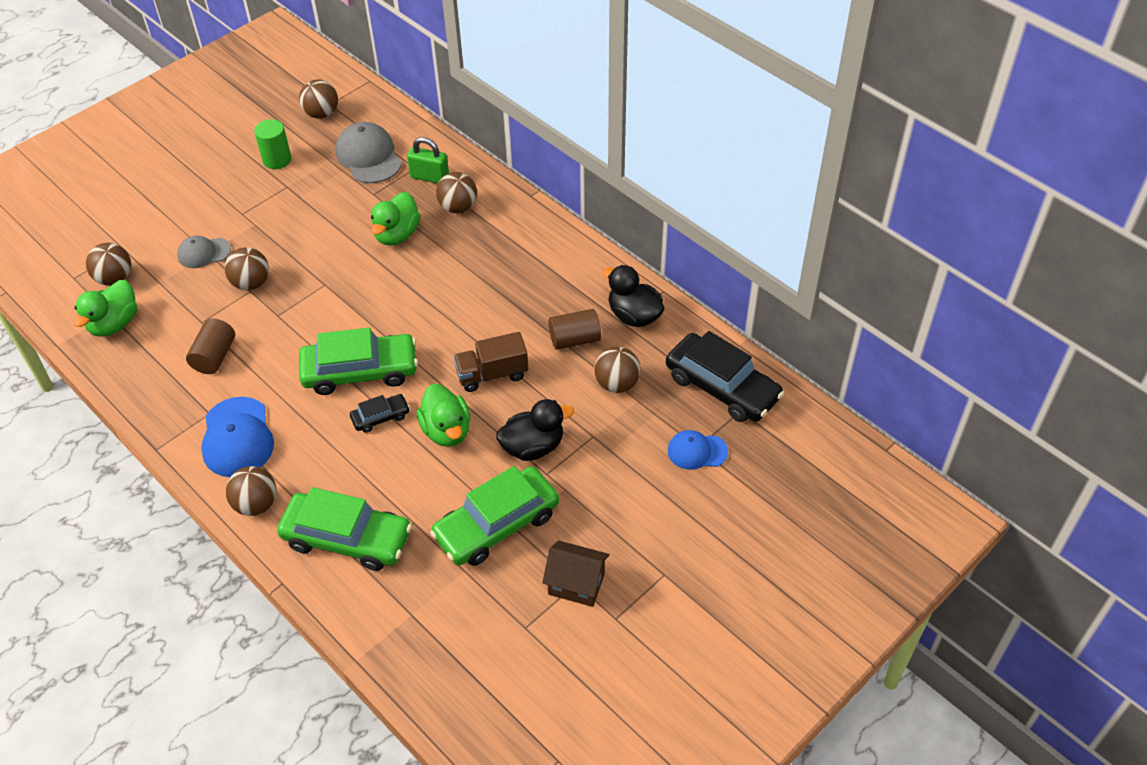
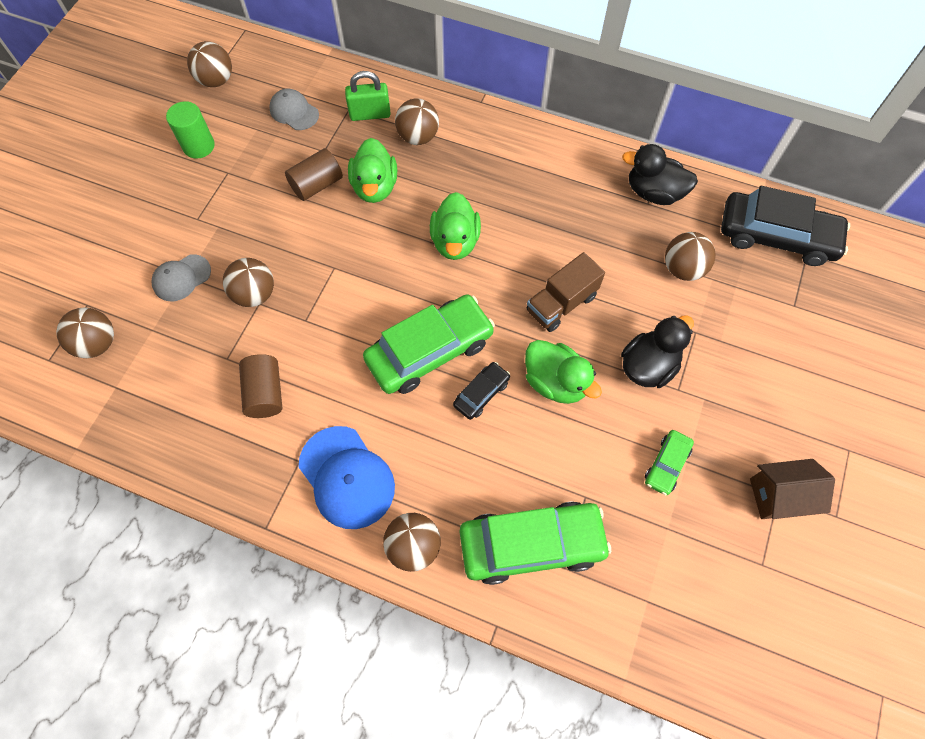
camera: 25 degrees left, 15 degrees up
green duck [74,280,137,337] -> green duck moved to [430,192,481,260]
grey cap [336,122,402,183] -> grey cap [269,89,319,130], size x0.61
green car [430,466,559,566] -> green car [645,430,694,496], size x0.48
brown cylinder [549,309,601,350] -> brown cylinder moved to [285,148,343,201]
blue cap [668,430,728,470] -> none

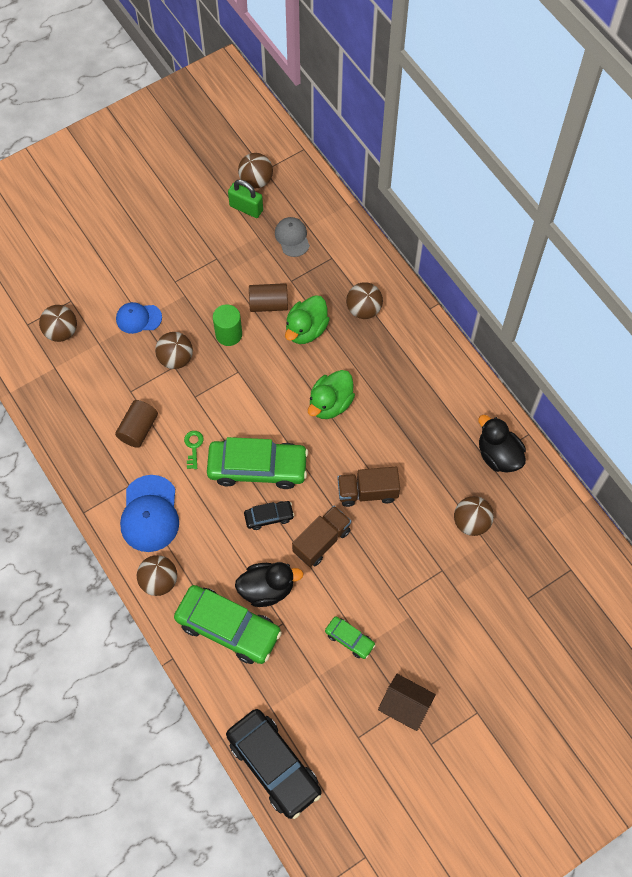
camera: 35 degrees right, 0 degrees up
grey cap [152,254,211,301] -> blue cap [116,302,162,334]
green cylinder [166,101,215,159] -> green cylinder moved to [213,304,242,346]
green padlock [345,71,391,121] -> green padlock moved to [228,180,263,218]
green duck [525,340,602,404] -> brown truck [292,506,351,567]
black duck [621,315,694,388] -> black duck moved to [235,562,304,607]
green car [645,430,694,496] -> green car turned 120 degrees counterclockwise [325,616,375,659]
black car [721,186,850,266] -> black car moved to [226,709,321,819]
none -> green key [184,431,204,469]

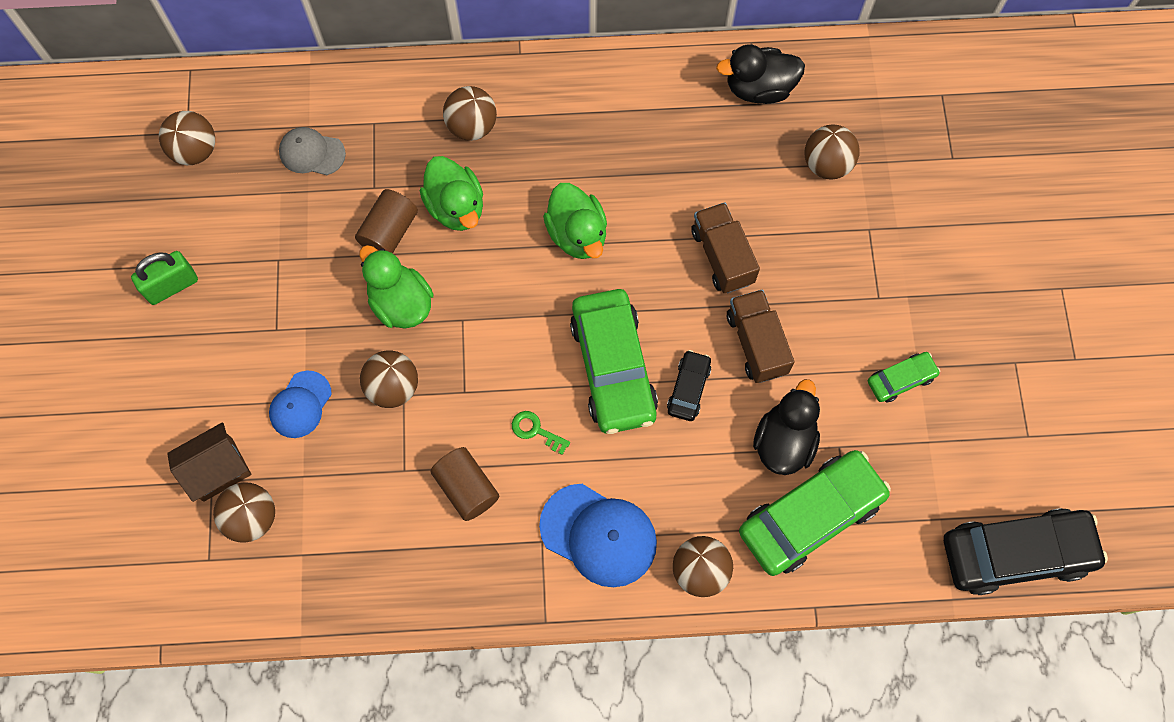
camera: 60 degrees left, 5 degrees up
green car [207,437,308,489] -> green car turned 135 degrees clockwise [570,289,658,434]
green cylinder [213,304,242,346] -> green duck [359,245,434,329]
green padlock [228,180,263,218] -> green padlock moved to [131,251,198,305]
brown truck [337,467,400,507] -> brown truck turned 135 degrees clockwise [692,202,760,293]
brown house [378,674,436,731] -> brown house moved to [167,422,251,502]

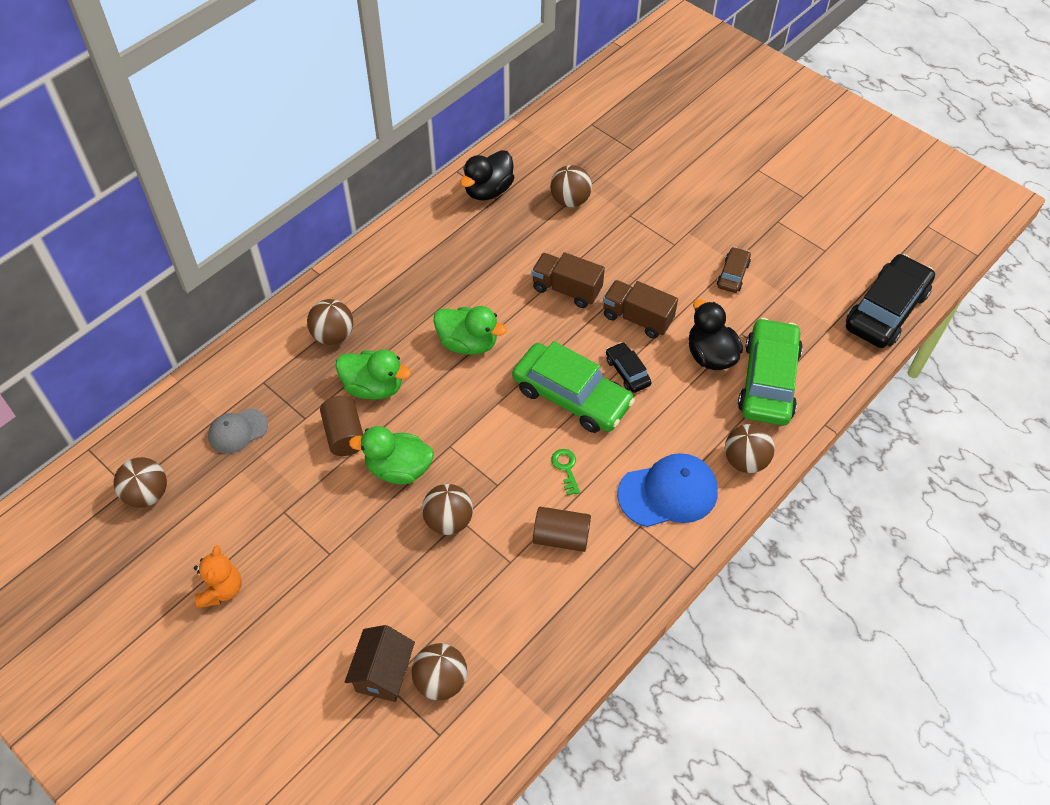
camera: 45 degrees left, 15 degrees down
green padlock [131,251,198,305] -> orange teddy bear [194,545,242,608]
blue cap [269,371,332,438] -> none
green key [512,411,570,455] -> green key turned 90 degrees clockwise [552,449,580,496]
green car [868,352,940,403] -> brown car [717,247,751,293]

